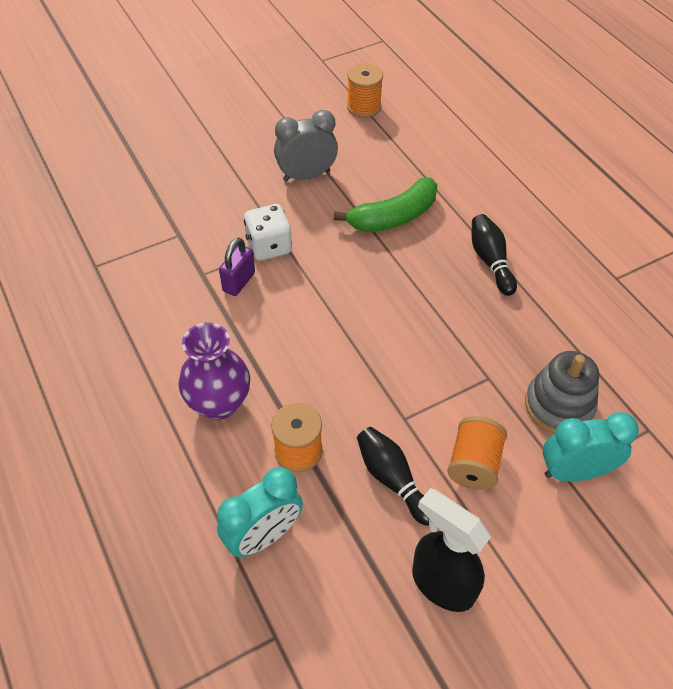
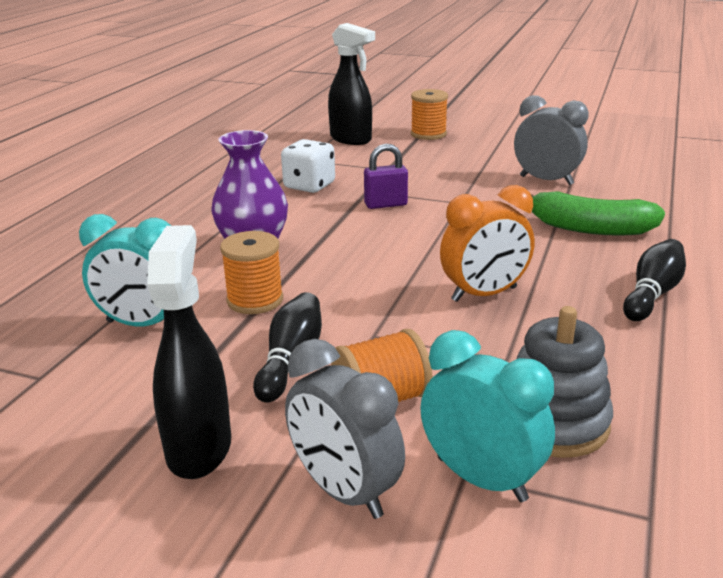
camera: 50 degrees right, 25 degrees down
white dice [244,204,292,261] -> white dice moved to [281,139,335,193]
orange spool [347,63,383,118] -> orange spool moved to [411,89,448,140]
none -> grey clock [285,339,405,519]
none -> black spray bottle [328,23,375,145]
none -> orange clock [440,185,534,302]

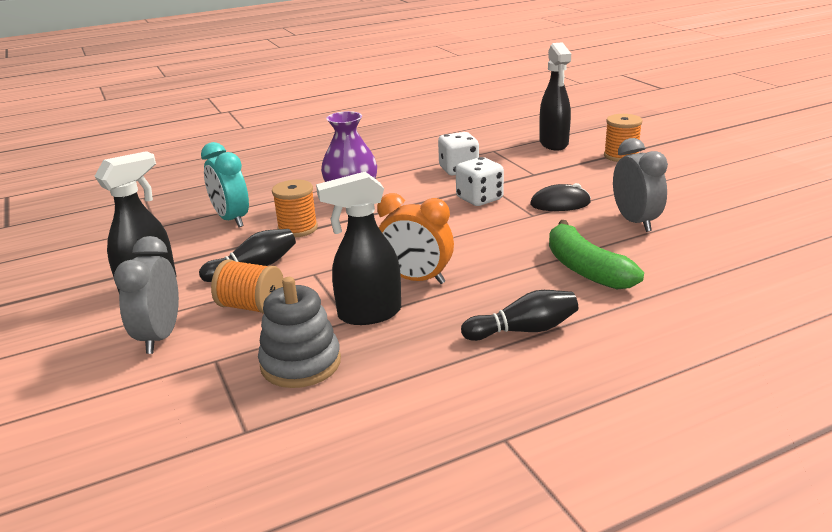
camera: 45 degrees right, 0 degrees up
purple padlock [364,144,408,209] -> white dice [456,157,504,206]
turquoise clock [420,330,555,502] -> none
none -> black spray bottle [316,172,401,325]
none -> black mouse [530,183,591,211]

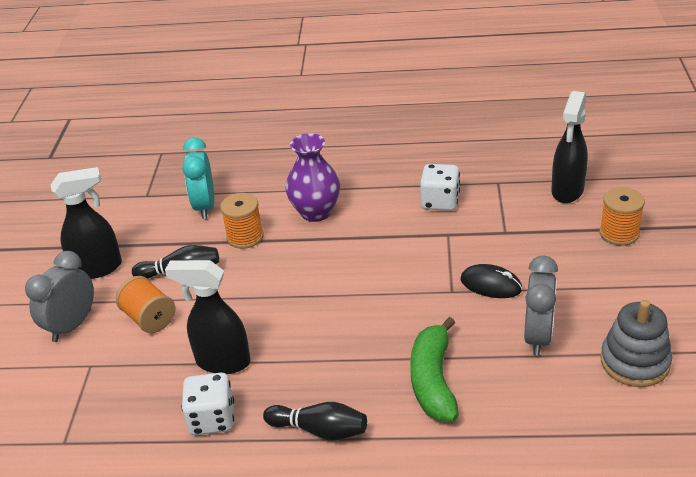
camera: 30 degrees right, 10 degrees up
grey stacking toy [258,277,341,388] -> grey stacking toy moved to [601,300,672,387]
orange clock [377,193,454,284] -> none
white dice [456,157,504,206] -> white dice moved to [181,373,234,435]

